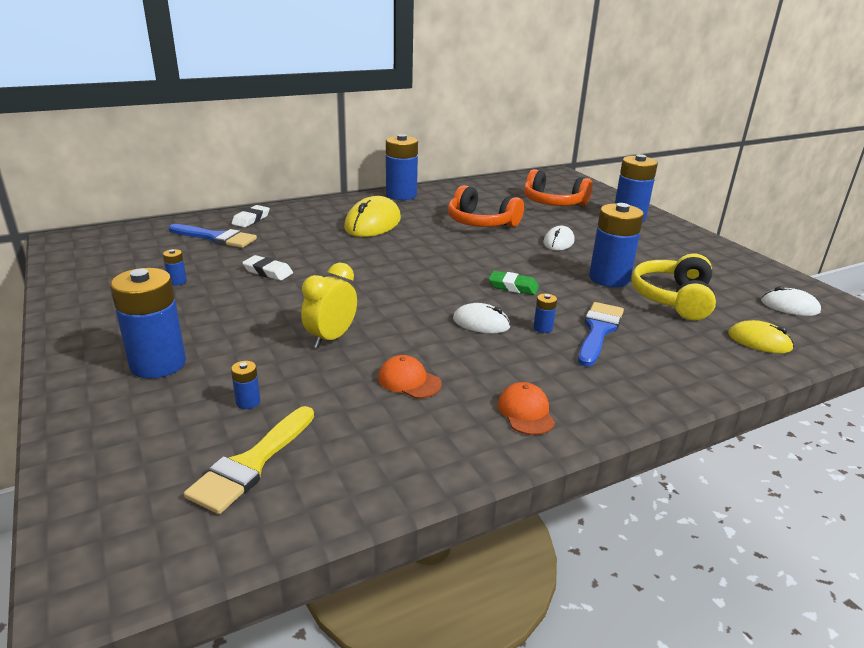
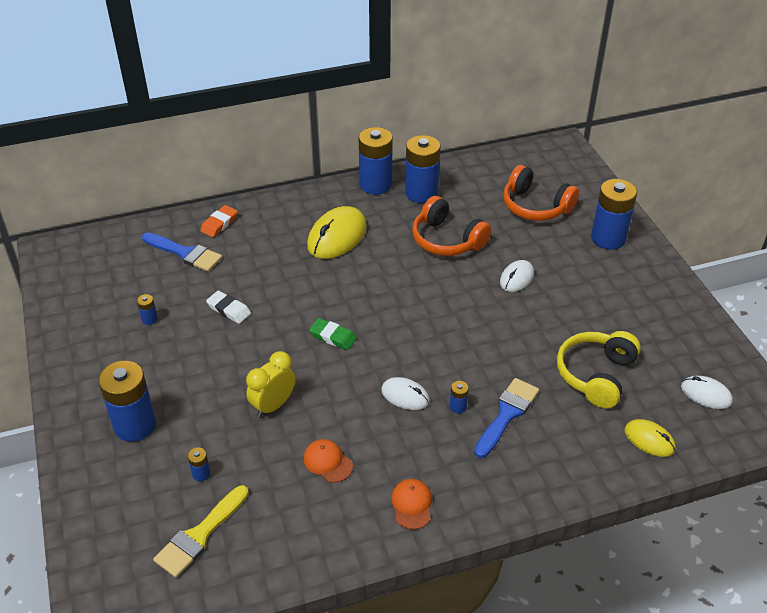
camera: 10 degrees right, 15 degrees up
white eraser [232,205,270,227] -> orange eraser [200,205,238,237]
green eraser [488,271,539,295] -> green eraser moved to [309,318,357,350]
blue battery [589,203,644,287] -> blue battery moved to [405,135,440,203]

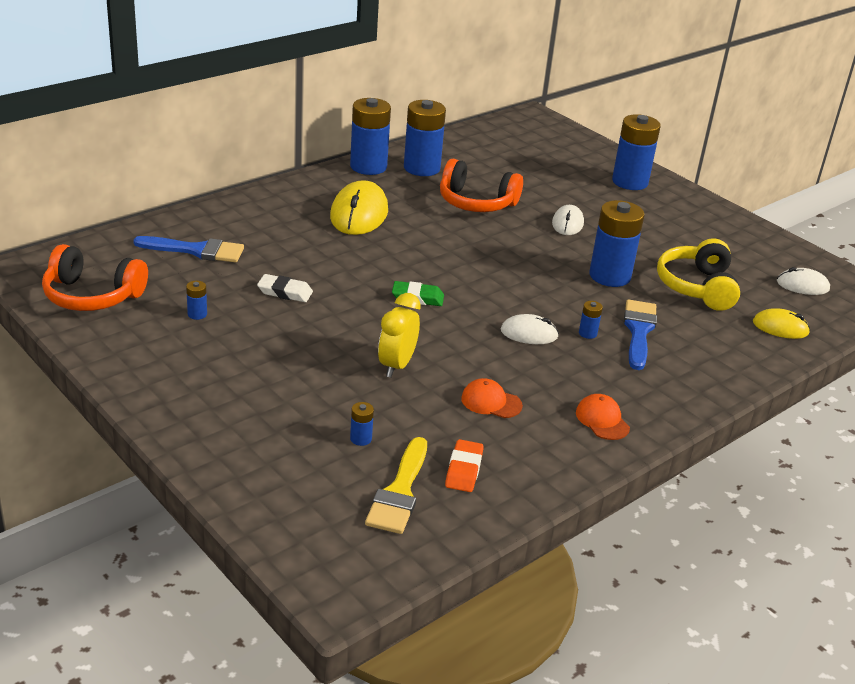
camera: 25 degrees left, 10 degrees down
blue battery [99,361,156,442] -> blue battery moved to [589,200,644,287]
orange eraser [200,205,238,237] -> orange eraser moved to [445,439,484,492]
orange headphones [503,165,579,221] -> orange headphones moved to [42,244,148,311]

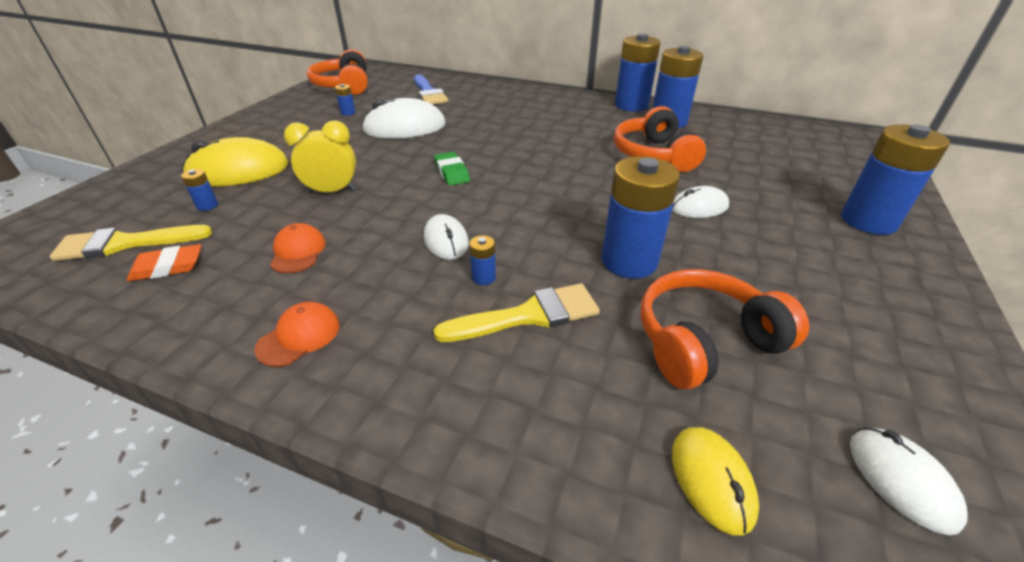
camera: 65 degrees right, 5 degrees up
white eraser [257,274,313,302] -> white mouse [361,98,446,139]
yellow mouse [330,180,388,235] -> yellow mouse moved to [182,137,289,187]
blue brush [624,299,657,370] -> yellow brush [434,283,600,342]
yellow headphones [657,239,740,311] -> orange headphones [640,269,809,390]

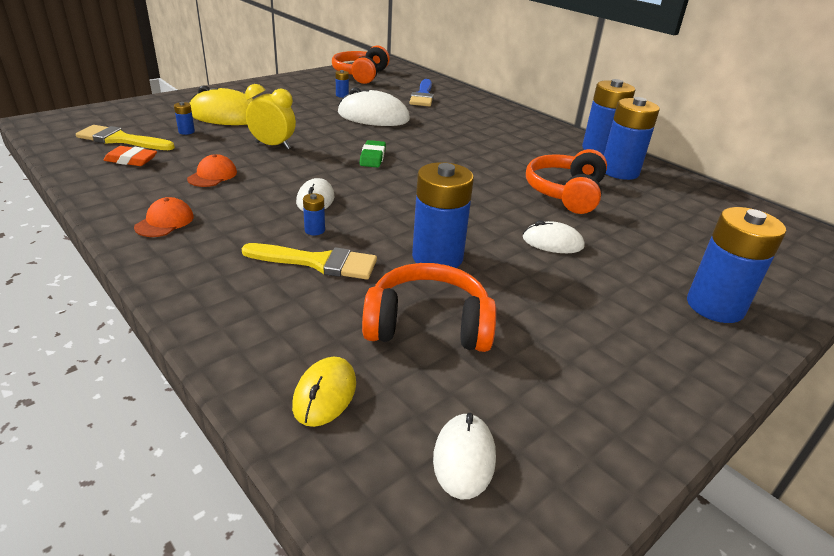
camera: 25 degrees right, 5 degrees down
orange cap [254,302,339,367] -> orange cap turned 45 degrees counterclockwise [134,197,194,237]

